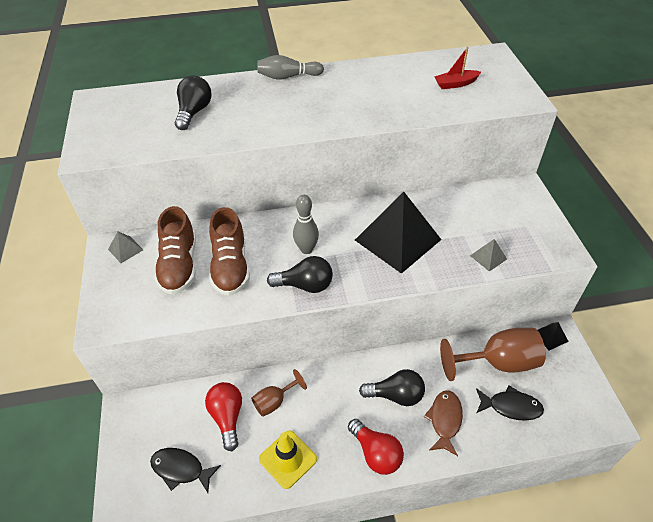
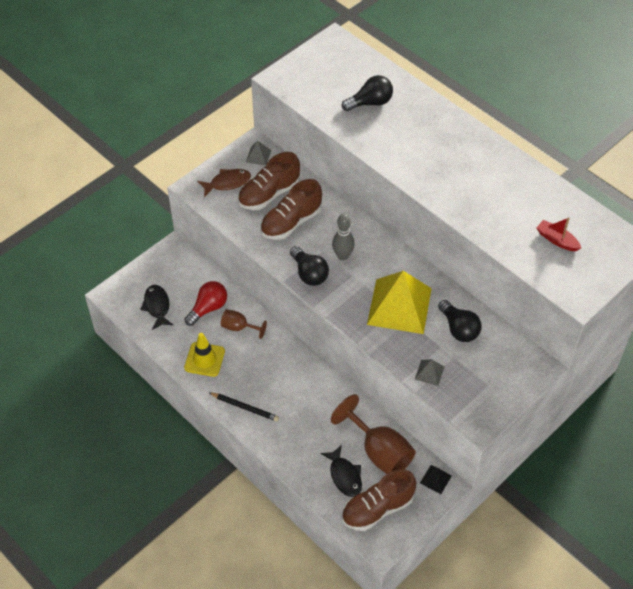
camera: 55 degrees right, 5 degrees up
grey bowling pin [257,55,324,80] -> none
red light bulb [348,419,404,475] -> black pencil [209,392,279,421]
black pyramid [355,192,442,274] -> yellow pyramid [367,271,432,334]
black light bulb [359,369,425,406] -> black light bulb moved to [438,300,482,342]
brown fish [424,390,463,456] -> brown fish moved to [197,169,251,197]
none -> brown shoe [342,469,416,531]

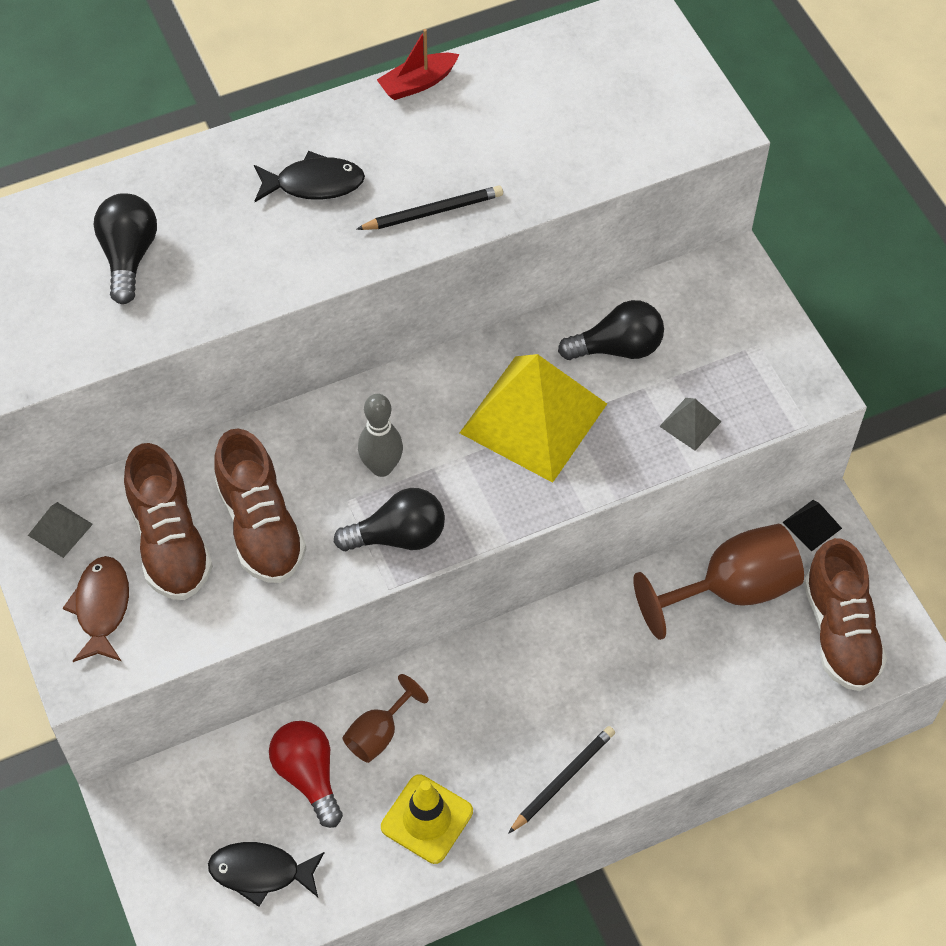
camera: 70 degrees left, 5 degrees up
black fish [320,445,362,497] -> black fish moved to [254,151,365,202]
red boat [536,217,581,251] -> red boat moved to [377,29,459,100]
none -> black pencil [356,186,503,230]

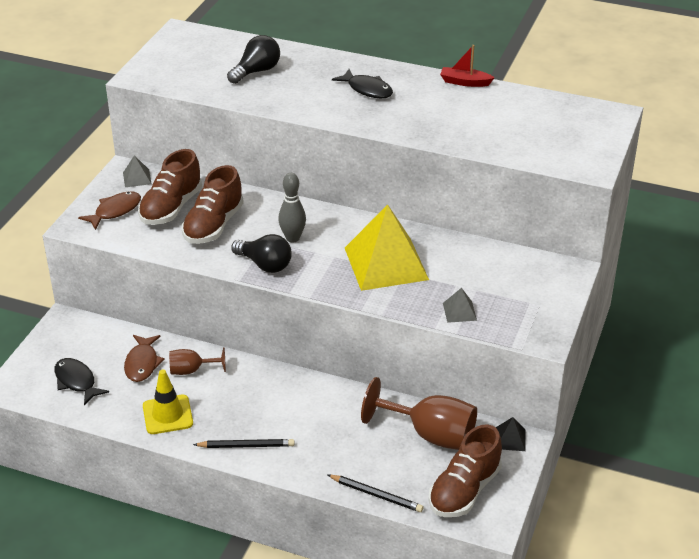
camera: 45 degrees right, 20 degrees down
red light bulb [269,721,343,828] -> brown fish [124,335,165,382]
black pencil [356,186,503,230] -> black pencil moved to [328,475,424,512]
black light bulb [558,300,664,360] -> none

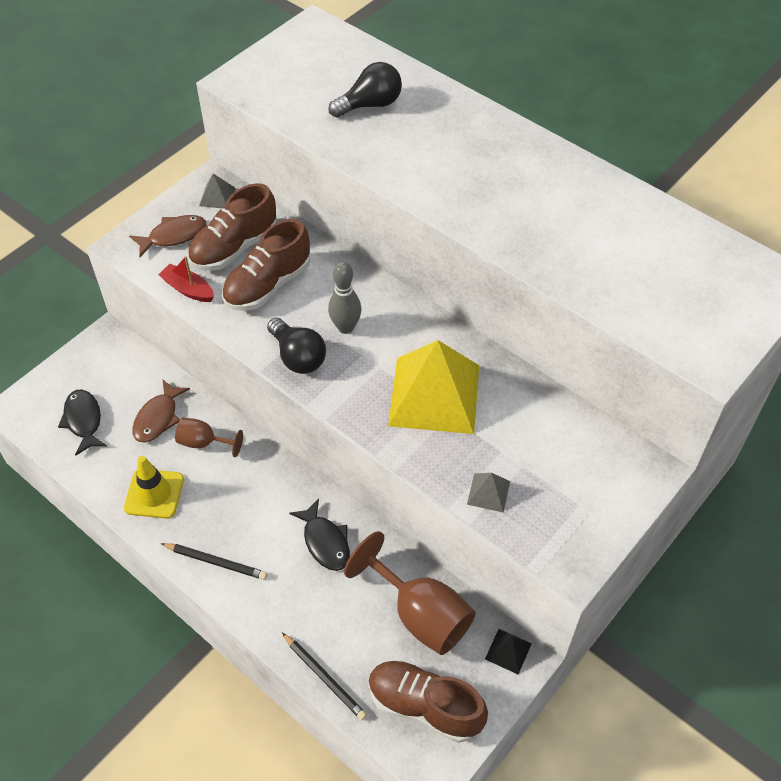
camera: 20 degrees right, 15 degrees up
black fish [332,69,393,98] -> black fish moved to [289,499,350,571]
brown shoe [428,425,502,517] -> brown shoe turned 60 degrees clockwise [369,660,488,743]
red boat [440,45,495,87] -> red boat moved to [158,256,214,302]

